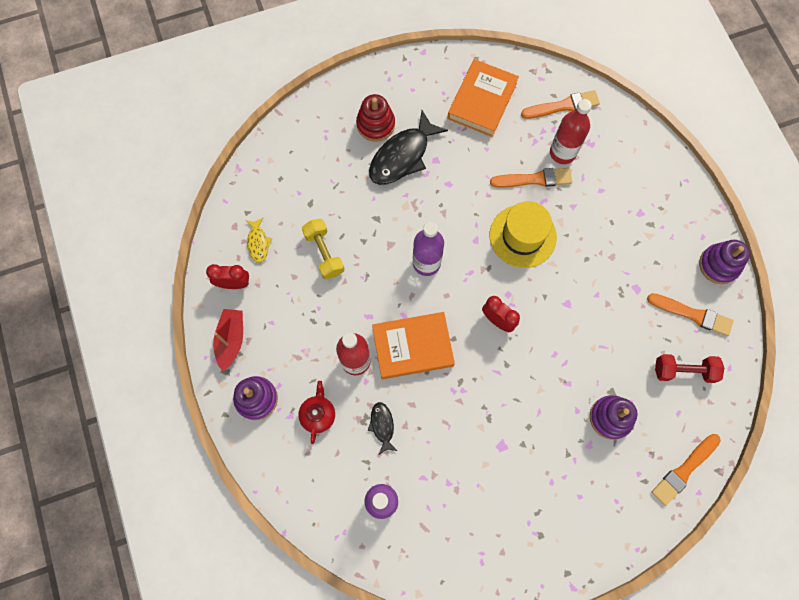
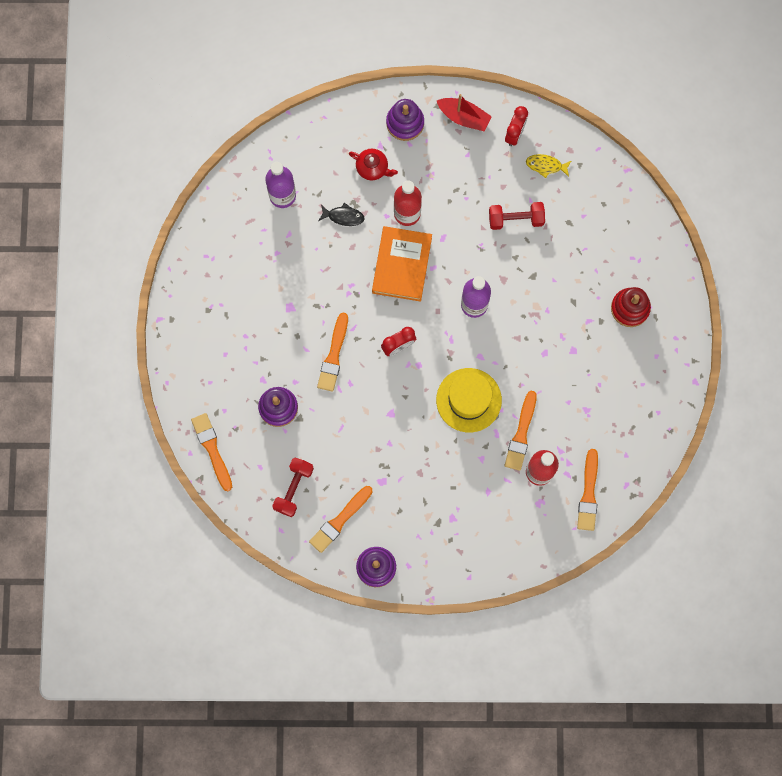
camera: 110 degrees right, 5 degrees up
yellow dumbbell [302,219,345,279] -> red dumbbell [489,202,545,230]
black fish [369,110,448,185] -> none
orange book [447,59,519,137] -> none
none -> orange brush [317,313,348,392]

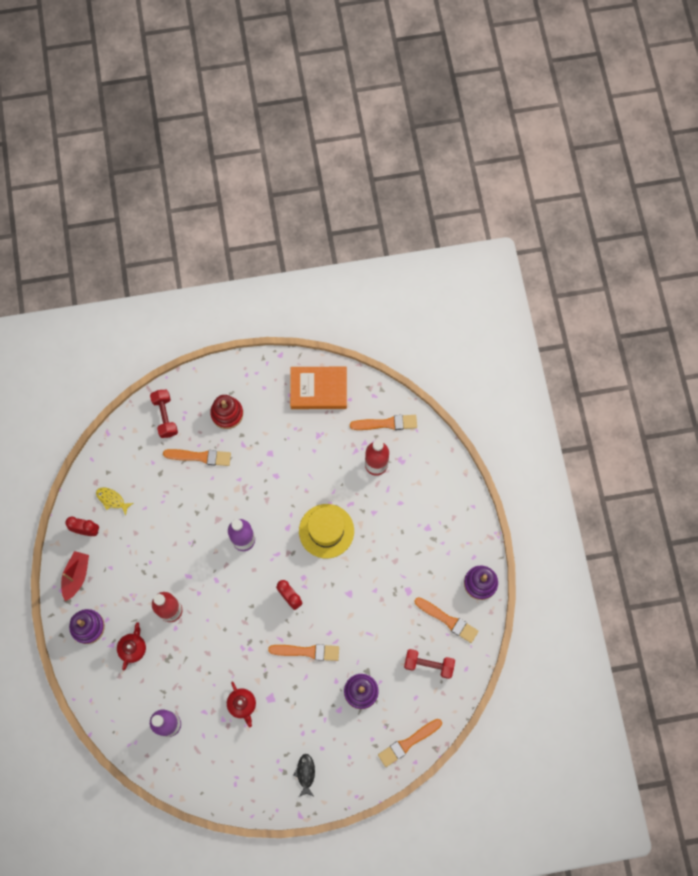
camera: 100 degrees left, 5 degrees down
black fish [319,203,365,226] -> black fish moved to [293,754,315,797]
orange book [372,226,432,302] -> orange book moved to [290,367,347,409]
red dumbbell [489,202,545,230] -> red dumbbell moved to [150,390,178,438]
orange brush [505,391,537,471] -> orange brush moved to [163,449,231,466]
yellow fish [526,154,571,178] -> yellow fish turned 120 degrees clockwise [96,487,133,516]
none -> red teapot [227,682,256,727]

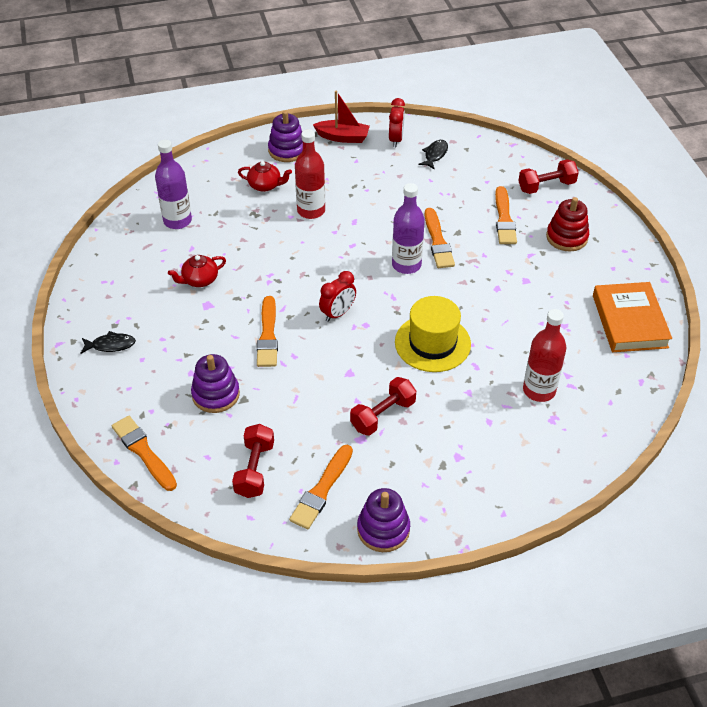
camera: 85 degrees right, 25 degrees down
yellow fish [96,487,133,516] -> black fish [418,140,448,170]
orange brush [350,415,417,430] -> orange brush moved to [424,208,455,268]
none -> red dumbbell [350,377,416,436]

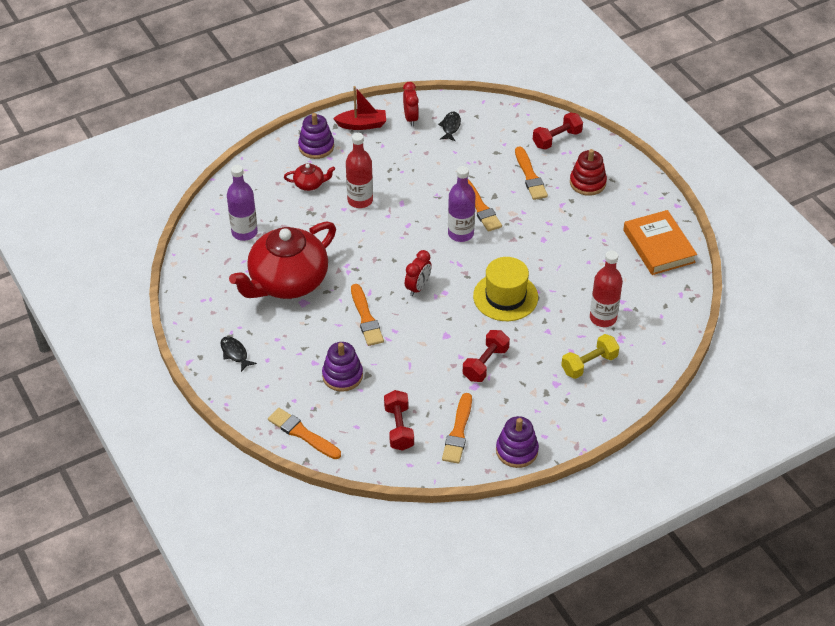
camera: 15 degrees left, 0 degrees up
black fish [80,331,136,354] -> black fish turned 105 degrees counterclockwise [220,336,257,372]
red teapot [168,255,226,287] -> red teapot [229,221,336,299], size x2.45
none -> yellow dumbbell [561,334,619,379]

